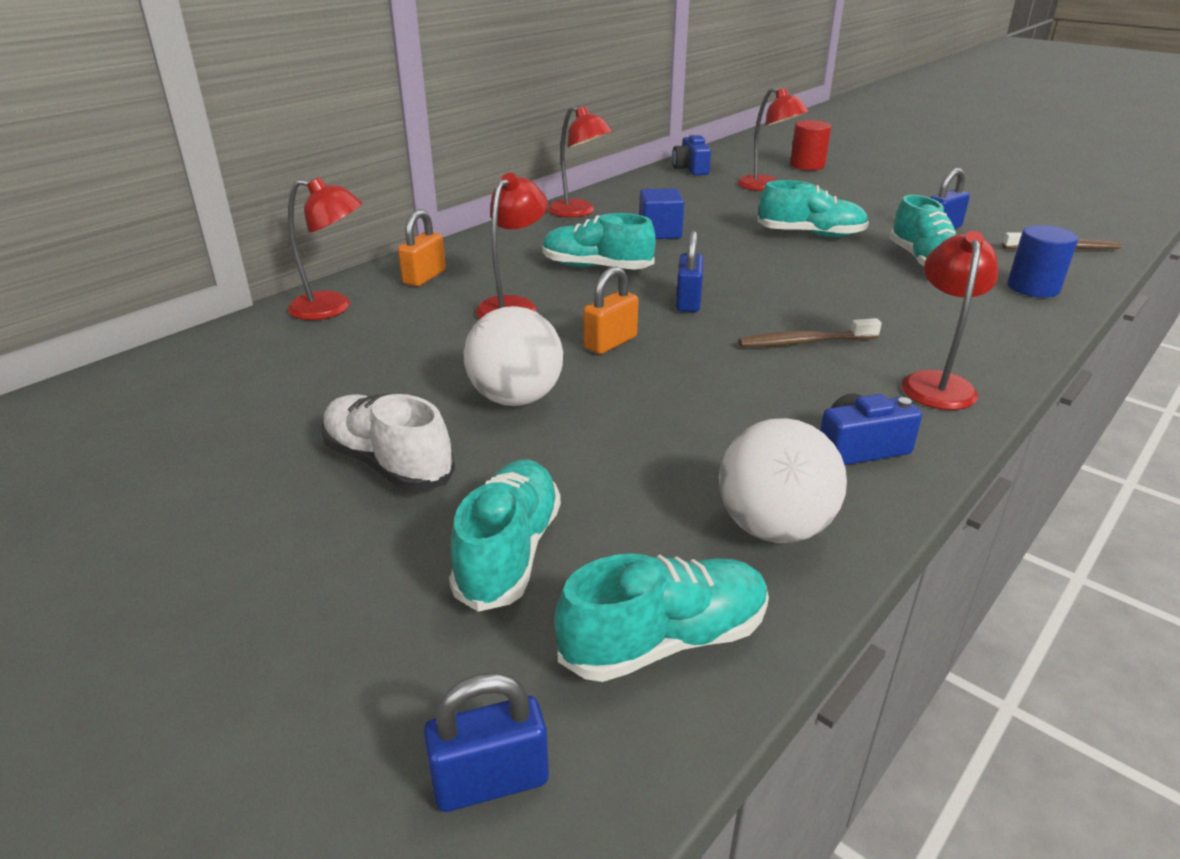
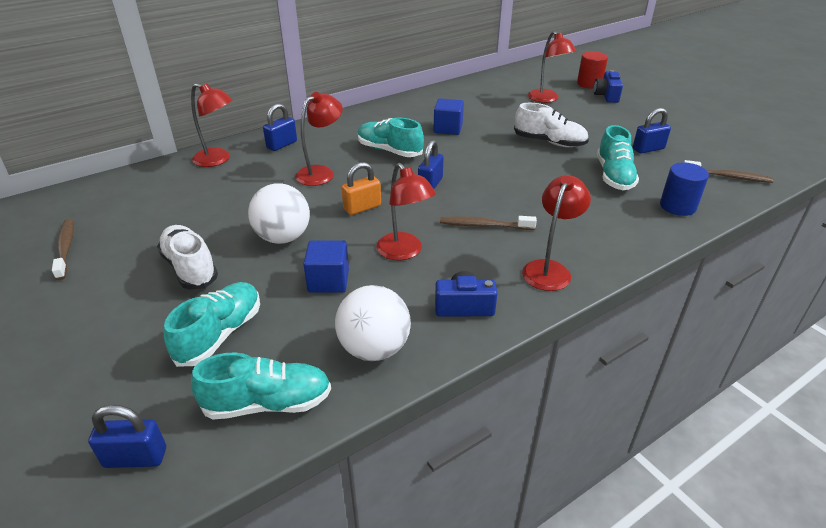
camera: 15 degrees right, 5 degrees up
orange padlock [398,209,446,287] -> blue padlock [263,103,297,151]
red lamp [547,106,613,217] -> red lamp moved to [376,163,436,261]
blue camera [672,135,711,175] -> blue camera moved to [594,70,623,103]
turquoise shoe [757,180,869,237] -> white shoe [514,103,589,147]
none -> brown toothbrush [52,219,74,280]
none -> blue cube [303,240,349,293]

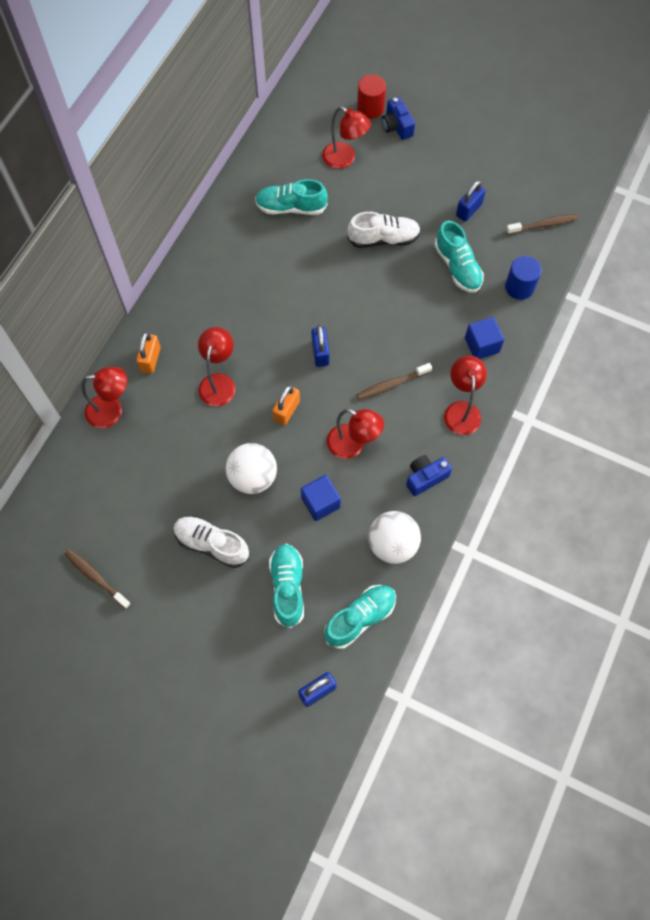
camera: 30 degrees left, 30 degrees up
blue padlock [263,103,297,151] -> orange padlock [136,332,161,374]
turquoise shoe [358,118,424,157] -> turquoise shoe moved to [255,179,328,215]
blue cube [433,98,464,135] -> blue cube moved to [465,317,504,359]

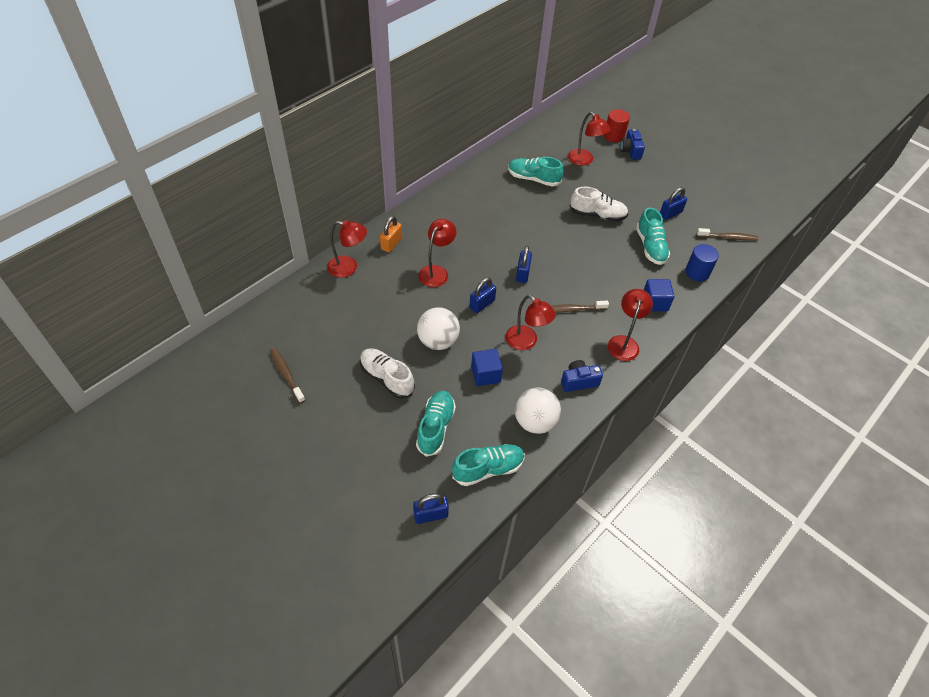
camera: 15 degrees right, 15 degrees down
orange padlock [272,385,300,425] -> blue padlock [469,277,496,313]

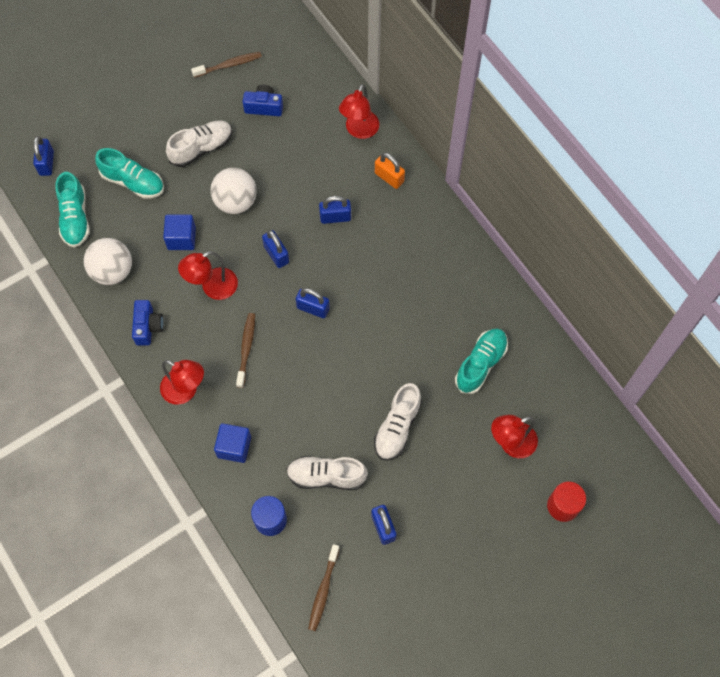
camera: 105 degrees right, 15 degrees up
red lamp [418,219,456,287] -> blue padlock [319,196,351,224]
blue camera [620,129,645,160] -> blue camera moved to [243,85,283,116]
turquoise shoe [636,207,670,265] -> white shoe [286,456,368,490]

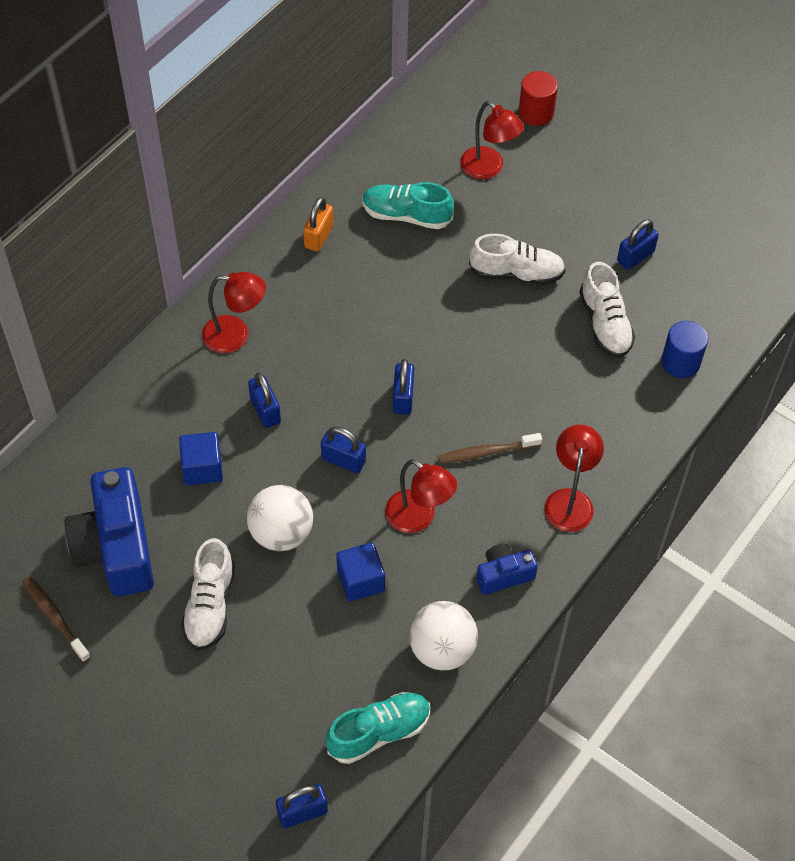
camera: 110 degrees left, 10 degrees down
turquoise shoe [95,148,164,198] -> none
white shoe [166,120,232,167] -> white shoe turned 120 degrees counterclockwise [181,538,235,650]
blue cube [214,423,251,463] -> blue cube moved to [179,432,223,485]
blue camera [243,85,283,116] -> blue camera [65,467,154,596], size x1.97
blue padlock [262,230,289,268] -> blue padlock turned 75 degrees clockwise [321,427,366,473]
brown toothbrush [308,544,340,631] -> none
red lamp [339,84,379,139] -> red lamp moved to [202,272,266,353]
orange padlock [375,153,405,189] -> orange padlock moved to [303,197,334,252]

